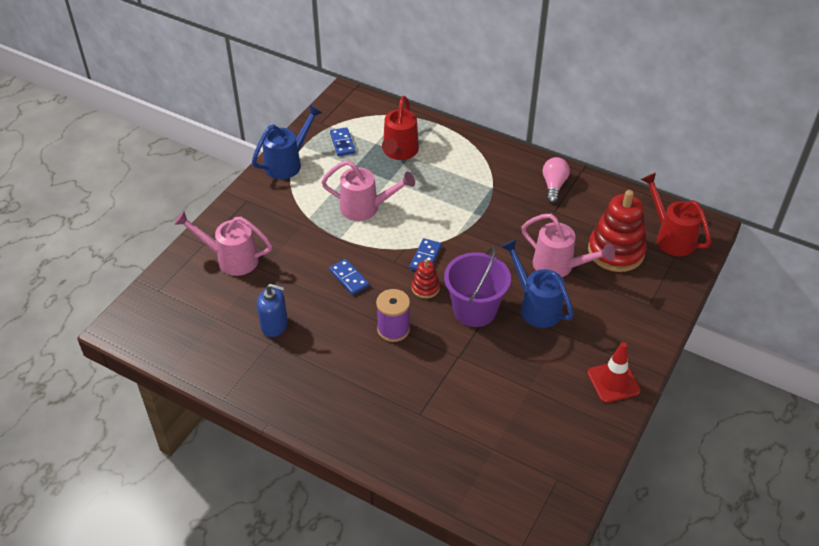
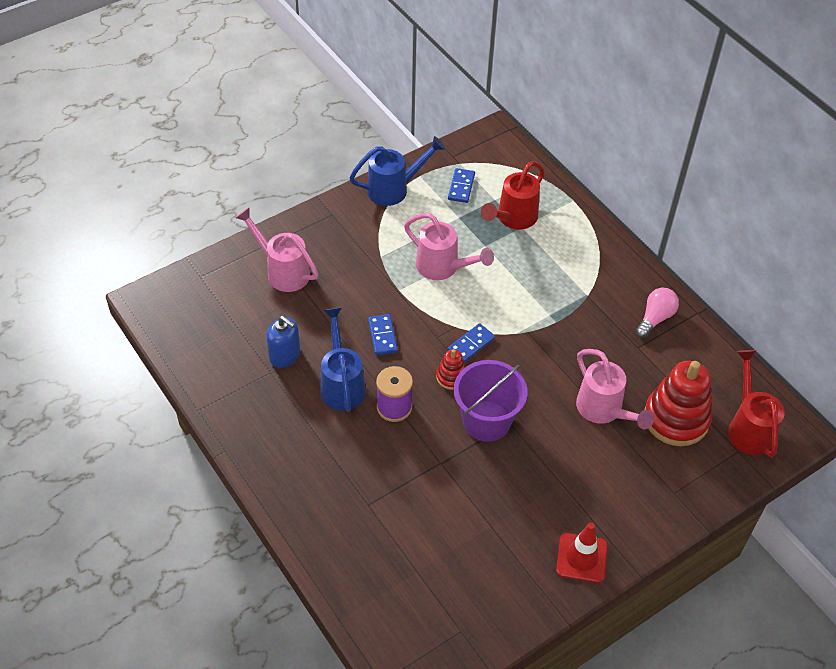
camera: 25 degrees right, 5 degrees up
blue watering can [501,239,574,328] -> blue watering can moved to [320,308,366,411]

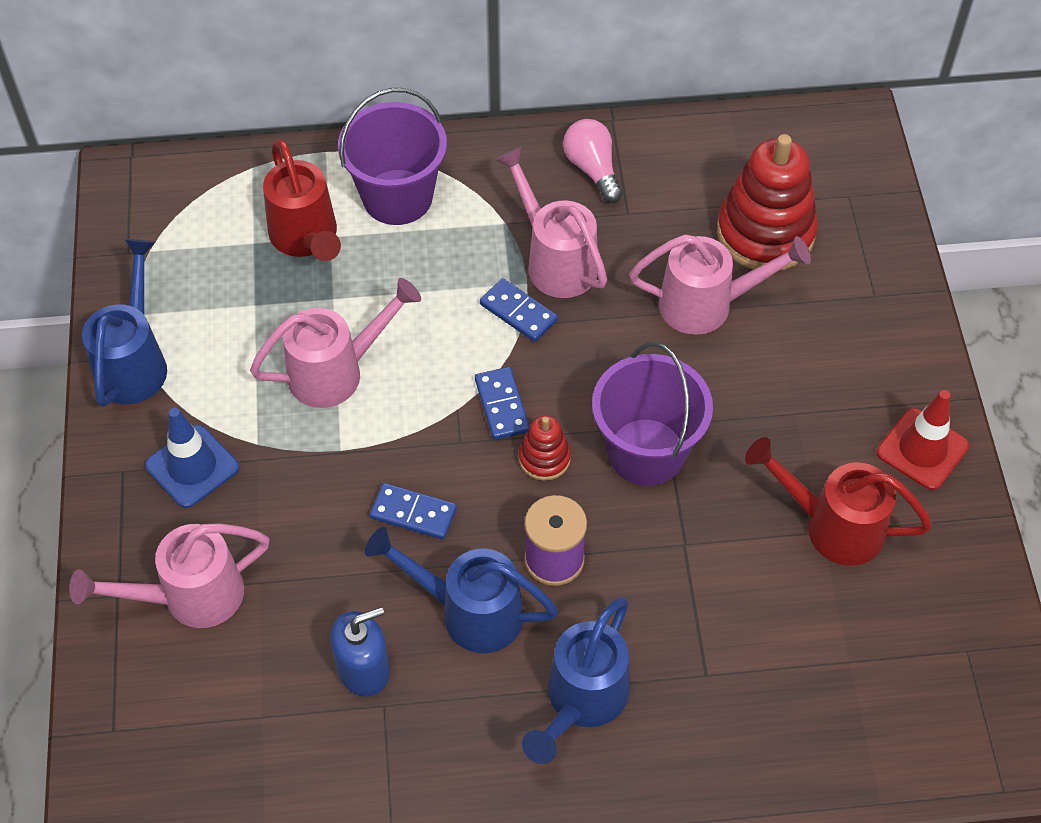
camera: 60 degrees left, 5 degrees up
blue domino [448,168,475,203] -> blue domino moved to [480,278,558,342]
red watering can [728,350,785,458] -> red watering can moved to [745,437,932,566]
none -> blue traffic cone [145,408,239,508]
none -> purple bucket [338,88,447,225]
none -> pink watering can [496,147,608,298]
none -> blue watering can [522,597,629,764]

